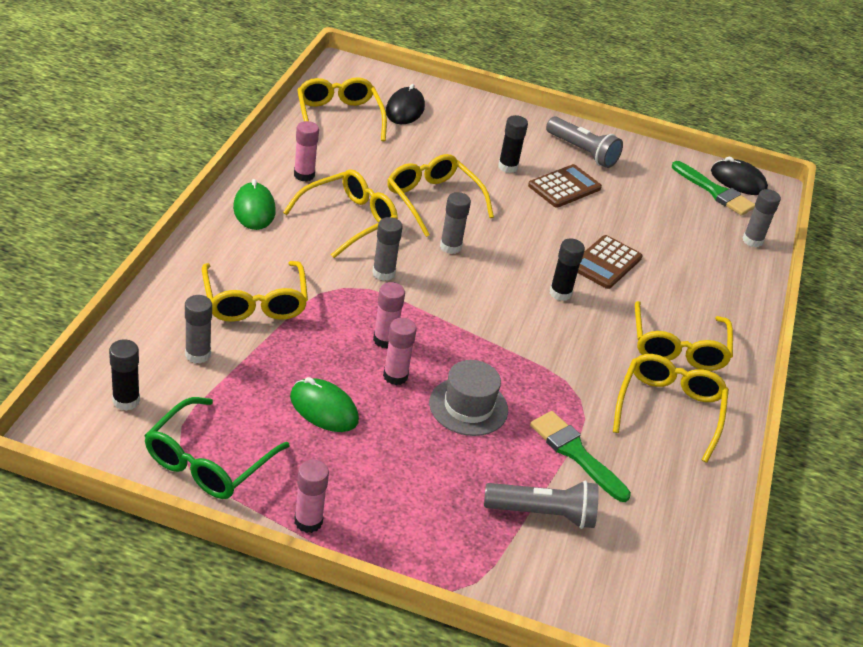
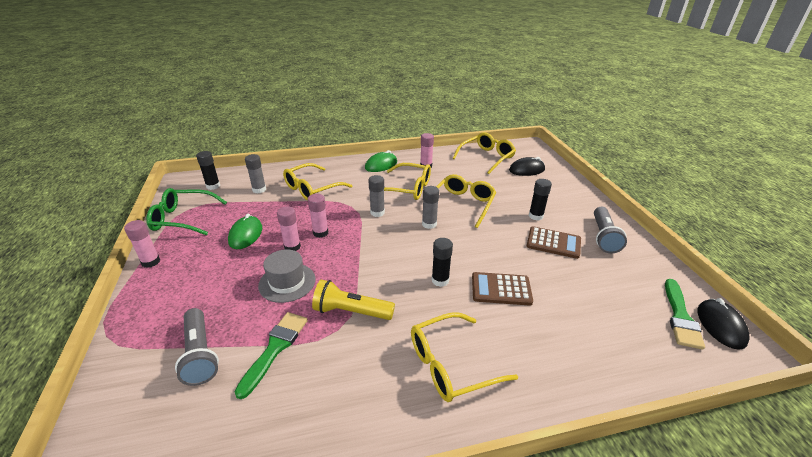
camera: 65 degrees right, 5 degrees down
yellow glasses [613,354,729,463] -> none
grey glue stick [743,189,781,247] -> none
none -> yellow flashlight [312,280,395,320]

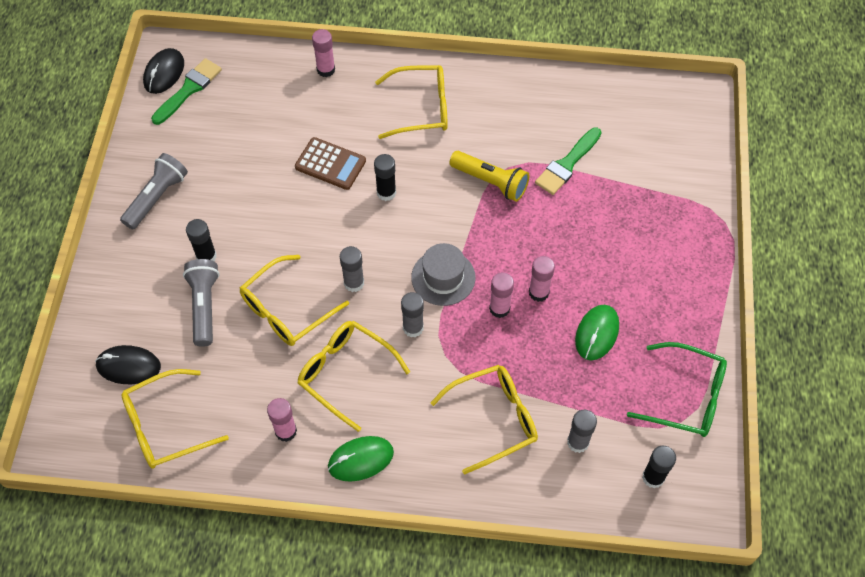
camera: 160 degrees left, 25 degrees up
pink glue stick [124,220,160,268] -> pink glue stick moved to [312,29,335,77]
grey flashlight [175,308,219,386] -> grey flashlight moved to [183,259,220,347]
grey hat [258,249,315,303] -> grey hat moved to [411,243,476,306]
brown calculator [527,226,581,259] -> none

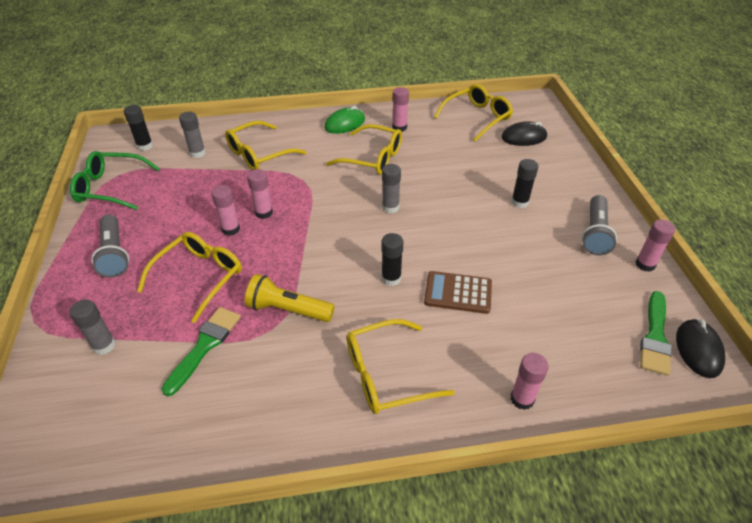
camera: 165 degrees right, 15 degrees down
grey flashlight [183,259,220,347] -> grey flashlight moved to [91,214,129,278]
yellow glasses [240,255,349,346] -> yellow glasses moved to [137,232,242,323]
grey glue stick [401,292,424,337] -> grey glue stick moved to [69,299,116,355]
grey hat [411,243,476,306] -> none
green mouse [575,305,619,360] -> none
none -> pink glue stick [635,219,676,272]

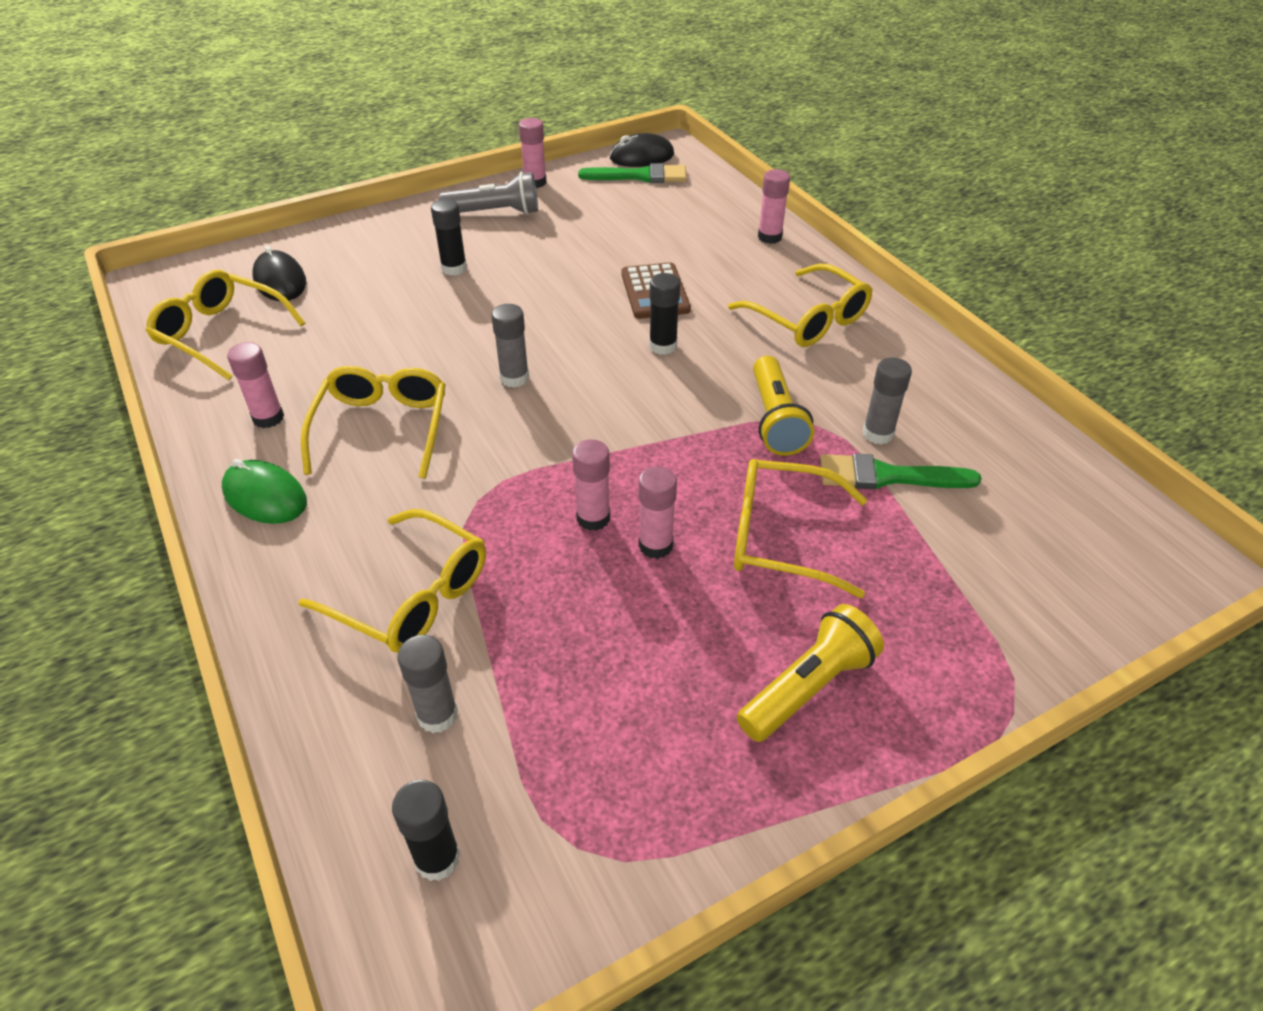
camera: 110 degrees left, 0 degrees up
grey glue stick [69,299,116,355] -> grey glue stick moved to [863,357,912,445]
green glasses [70,151,160,210] -> none
grey flashlight [91,214,129,278] -> yellow flashlight [737,604,884,742]

